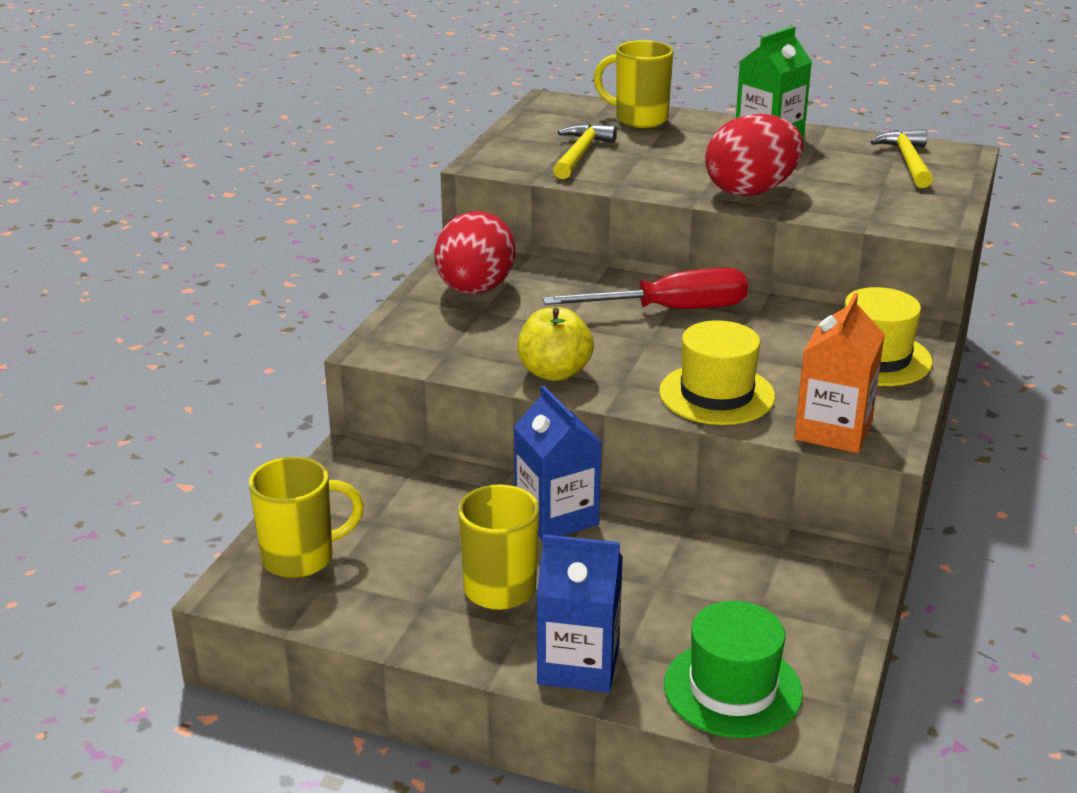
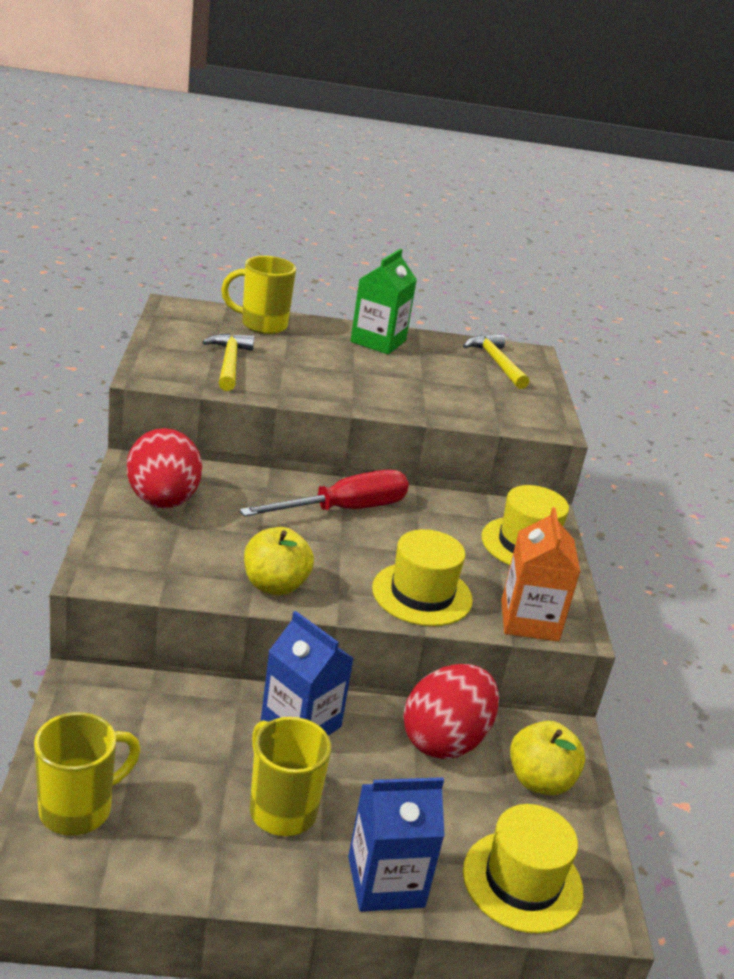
camera: 25 degrees left, 0 degrees up
green hat [664,601,803,738] -> yellow hat [463,804,583,934]
red egg [705,114,803,196] -> red egg moved to [403,664,499,759]
none -> yellow apple [510,721,585,795]

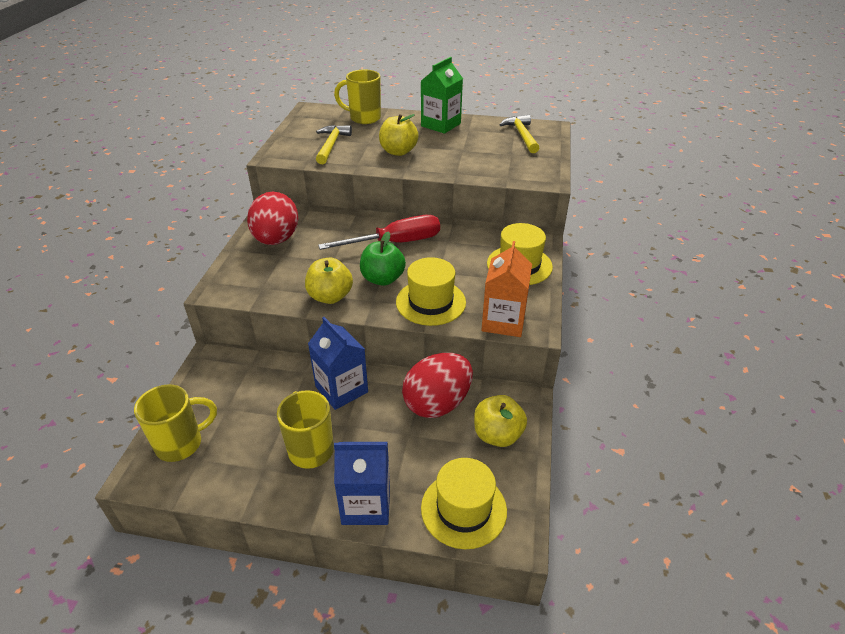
camera: 15 degrees right, 10 degrees up
none -> green apple [360,231,406,286]
none -> yellow apple [379,114,419,156]

